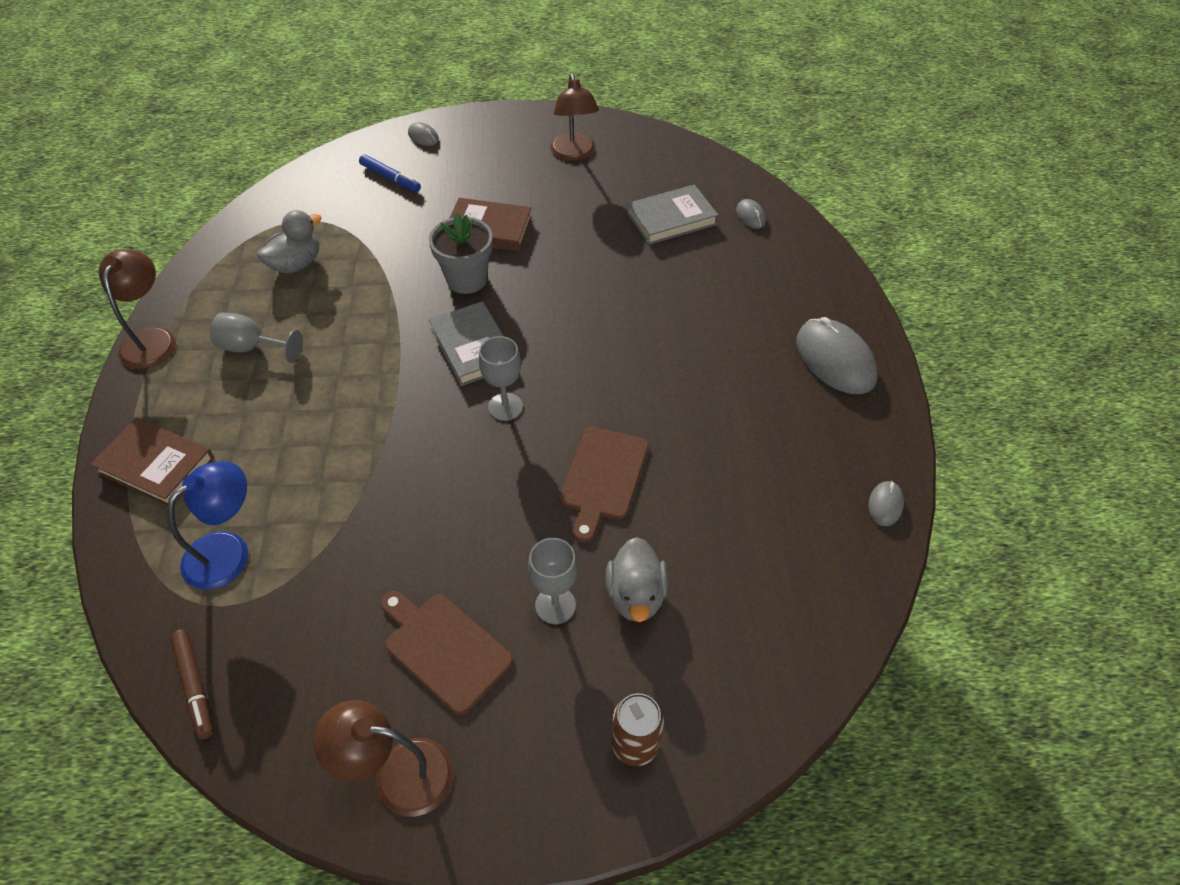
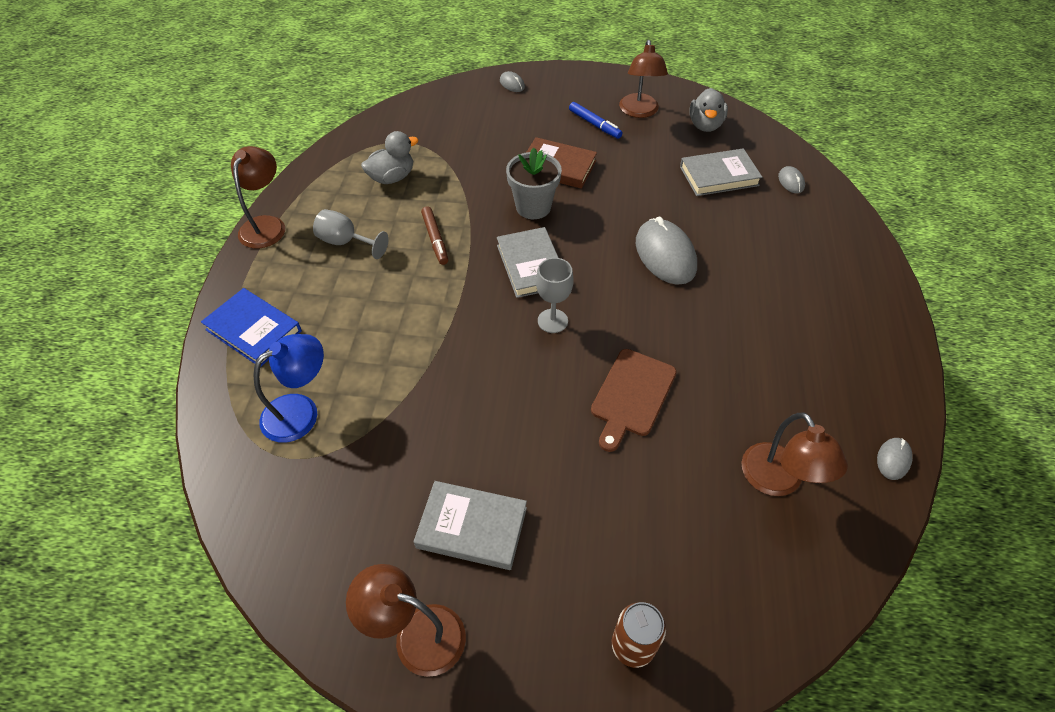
camera: 10 degrees right, 0 degrees up
brown book [90,418,215,506] -> blue book [201,288,302,366]
brown marker [170,630,214,739] -> brown marker moved to [421,206,448,265]
blue marker [359,154,421,192] -> blue marker moved to [569,102,623,139]
brown cutting board [381,591,513,715] -> grey book [414,481,527,570]
grey goblet [528,538,578,624] -> none
grey duck [605,537,668,622] -> grey duck moved to [689,88,728,132]
grey mouse [796,317,878,394] -> grey mouse moved to [636,217,697,285]
none -> brown lamp [741,412,848,496]

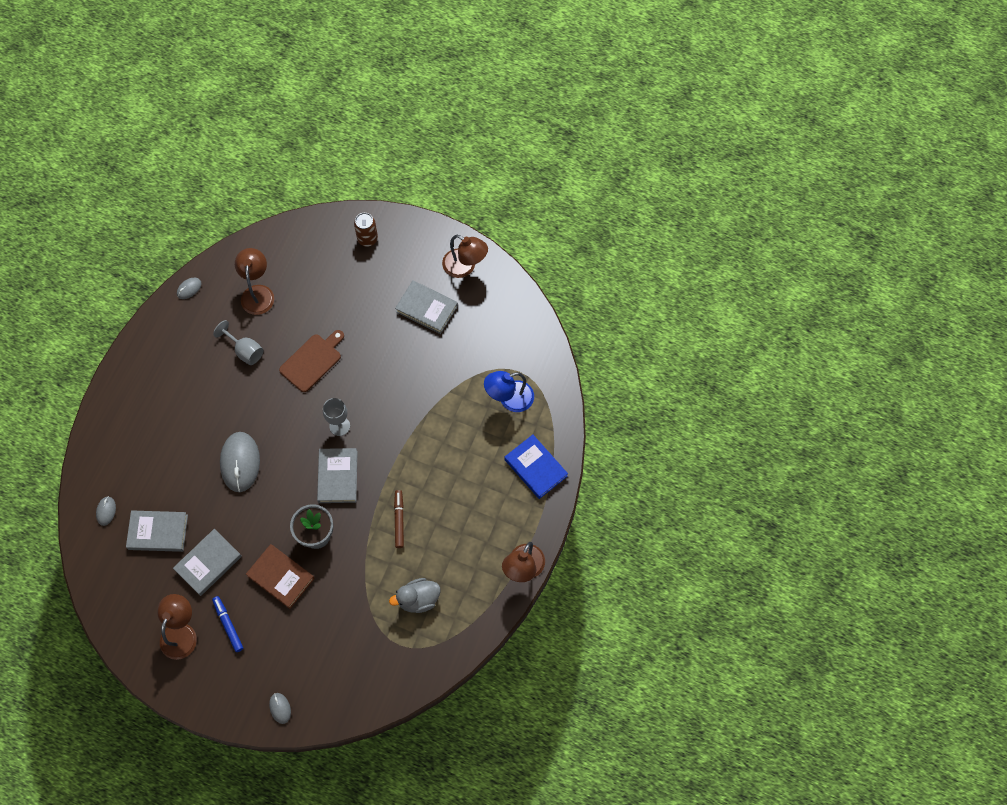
camera: 165 degrees left, 15 degrees up
grey goblet [313,209,389,259] -> grey goblet moved to [213,320,264,365]
grey duck [689,88,728,132] -> none
none -> grey book [173,529,242,596]

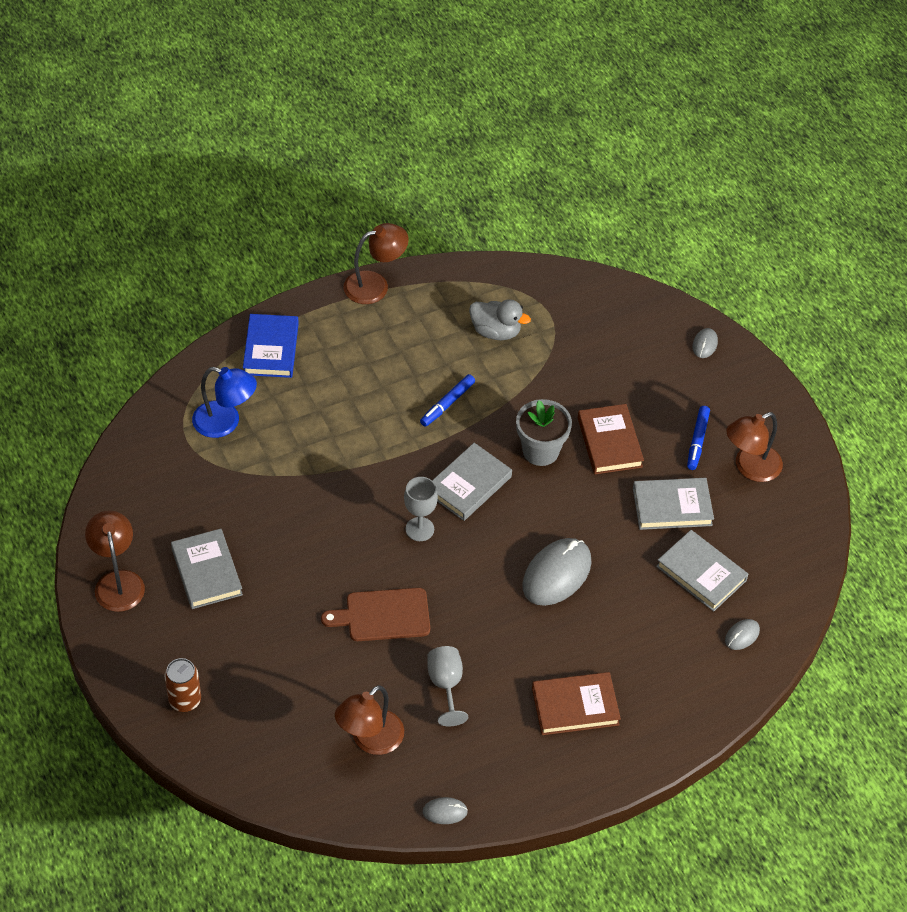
camera: 140 degrees left, 15 degrees down
brown marker [394,490,404,548] -> blue marker [420,374,475,427]
none -> brown book [532,672,621,735]

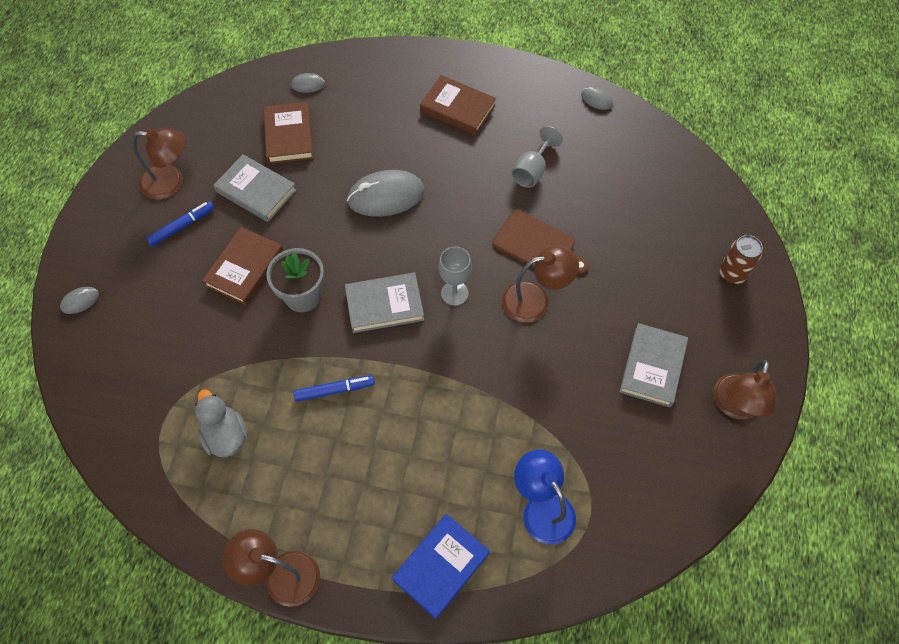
camera: 140 degrees left, 10 degrees up
brown lamp [335,685,404,755] -> brown lamp moved to [502,246,579,322]
grey book [656,530,748,612] -> brown book [263,102,314,164]

